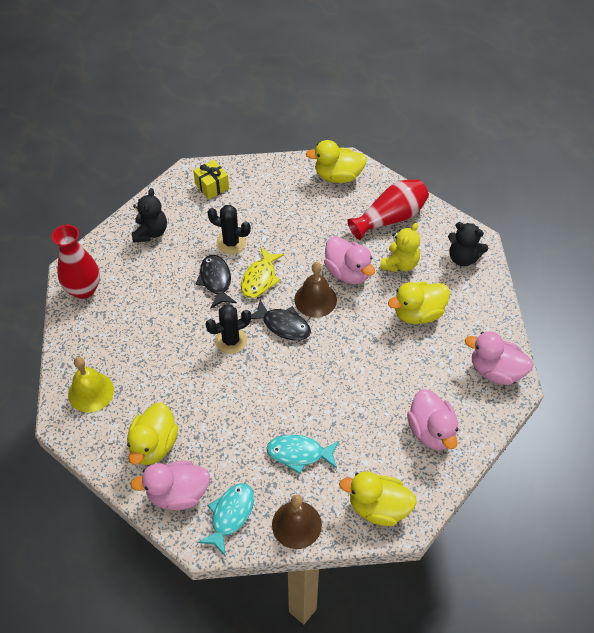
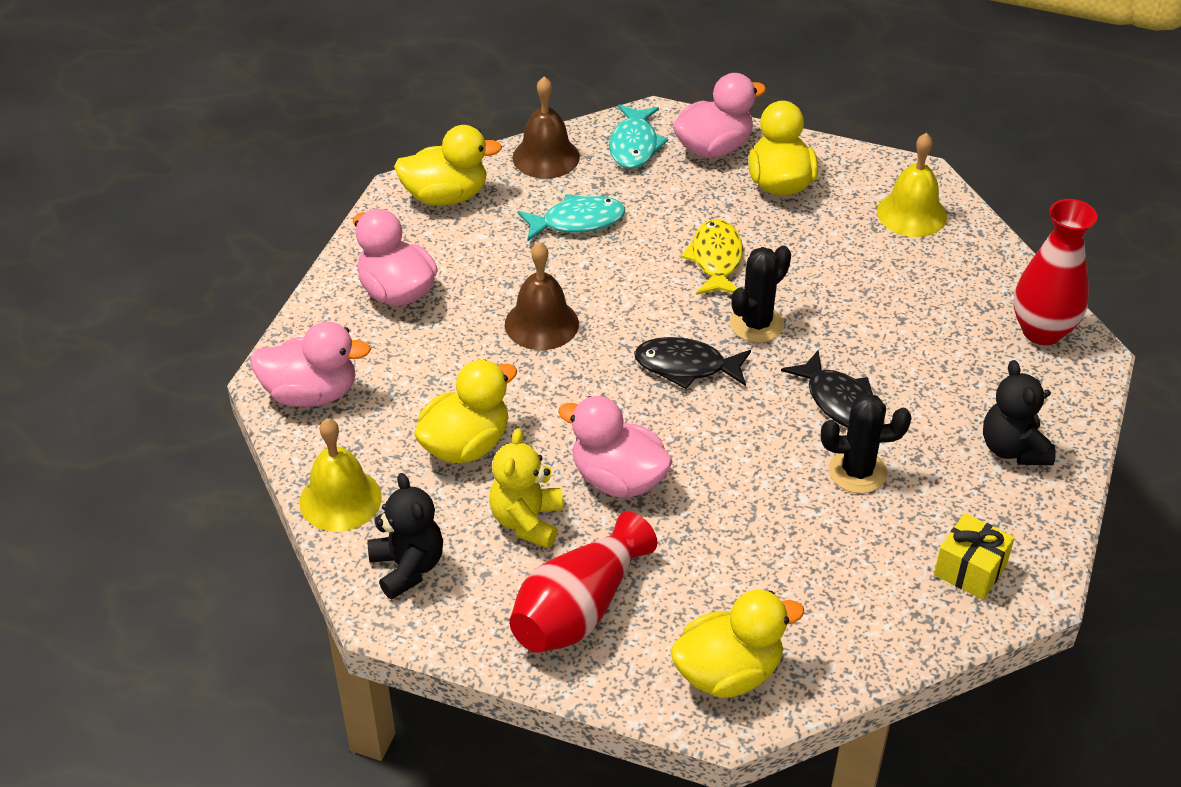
camera: 160 degrees right, 10 degrees down
yellow fish [241,247,284,298] -> yellow fish moved to [681,219,743,295]
brown bell [294,262,337,318] -> brown bell moved to [505,242,579,350]
black teddy bear [448,222,488,266] -> black teddy bear turned 60 degrees clockwise [367,473,443,599]
none -> yellow bell [300,418,382,532]

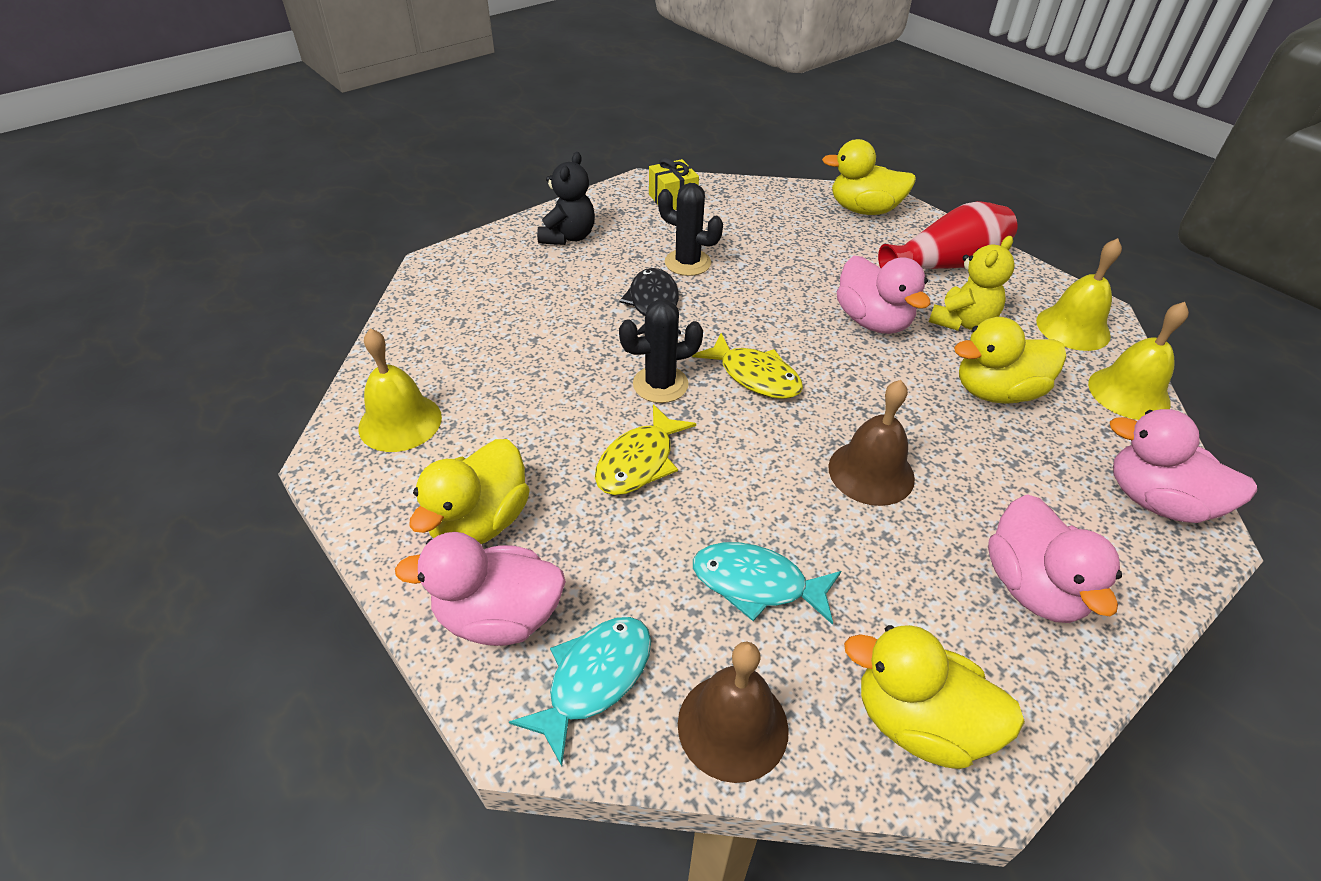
camera: 150 degrees left, 0 degrees up
black teddy bear [367,473,443,599] -> yellow bell [1036,238,1122,351]
black fish [634,337,751,389] -> yellow fish [692,333,803,399]
red vase [1013,199,1097,345] -> none

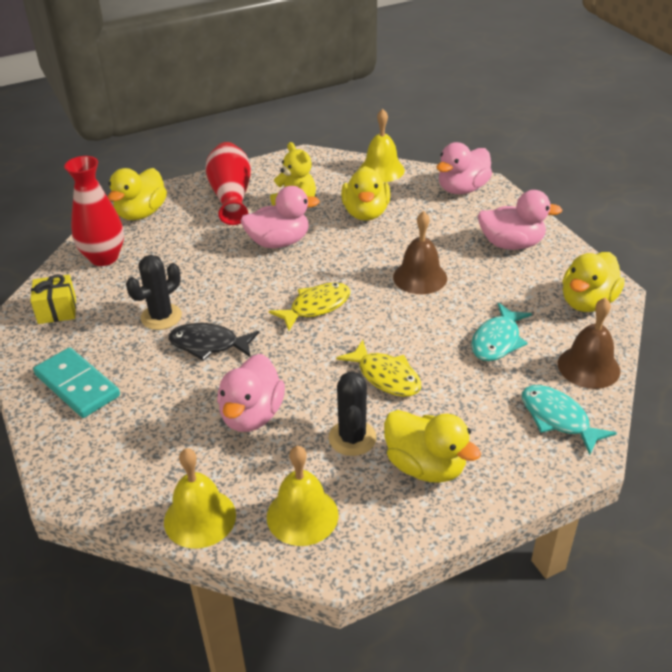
camera: 75 degrees left, 5 degrees down
pink duck [395,532,566,646] -> pink duck moved to [217,354,285,432]
black teddy bear [537,152,595,245] -> turquoise domino [33,347,120,418]
black cactus [619,299,703,403] -> black cactus moved to [328,371,377,456]
yellow bell [1036,238,1122,351] -> yellow bell moved to [164,448,236,549]
none -> red vase [64,156,124,266]

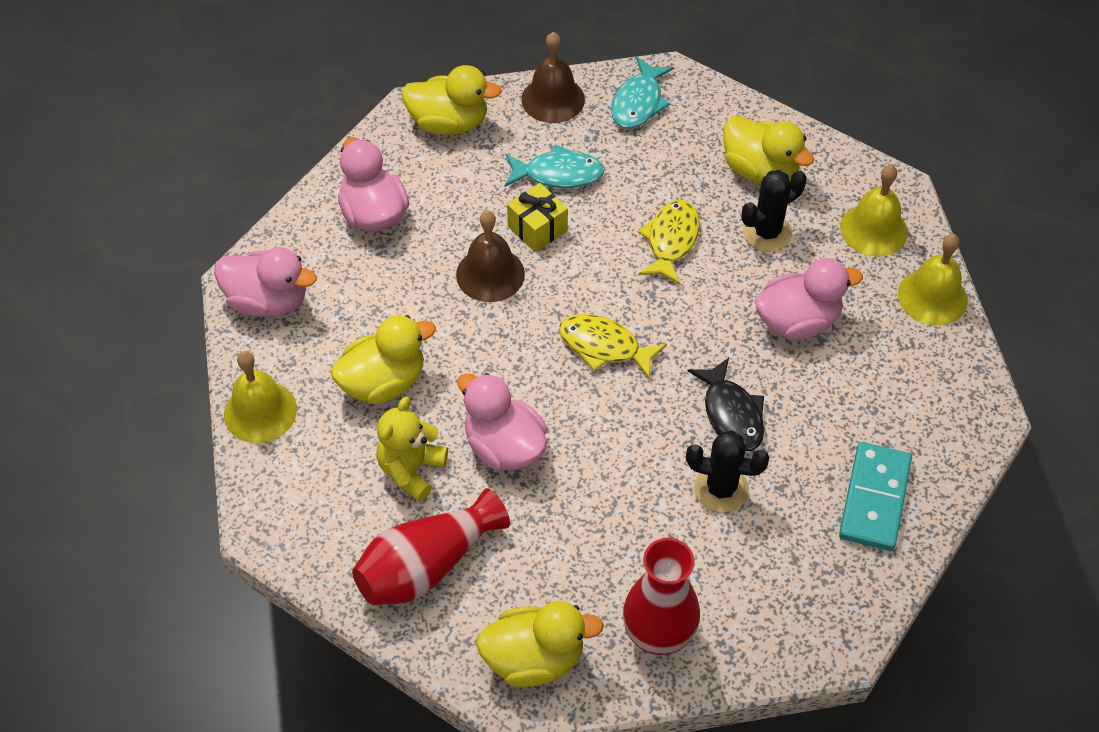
camera: 120 degrees left, 15 degrees up
yellow gift [30,274,76,324] -> yellow gift moved to [507,183,568,252]
yellow duck [384,410,481,483] -> yellow duck turned 120 degrees clockwise [723,116,814,184]

